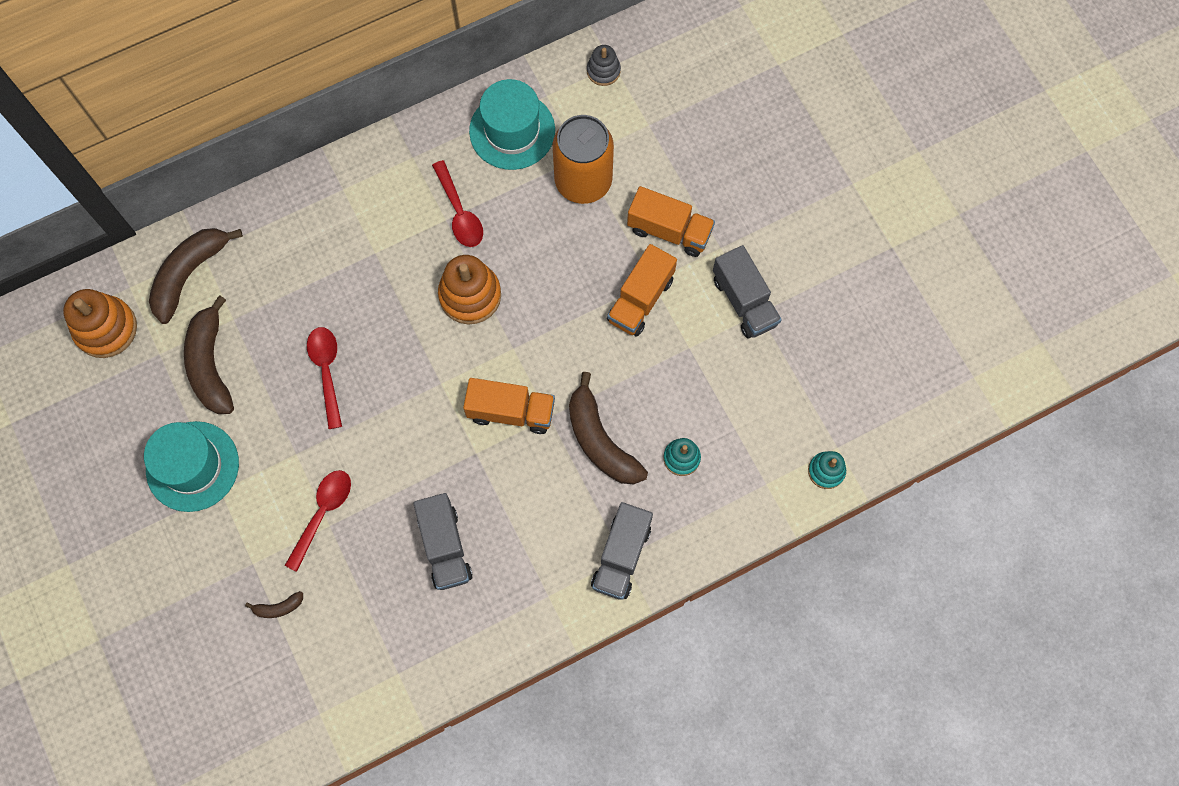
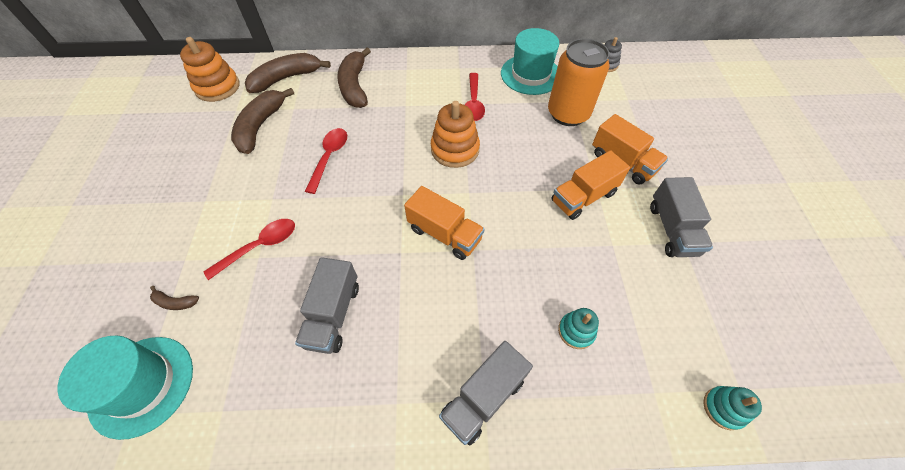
camera: 25 degrees right, 15 degrees down
turquoise hat [144,421,239,512] -> turquoise hat moved to [58,336,193,440]
brown banana [569,372,648,484] -> brown banana moved to [337,48,371,108]

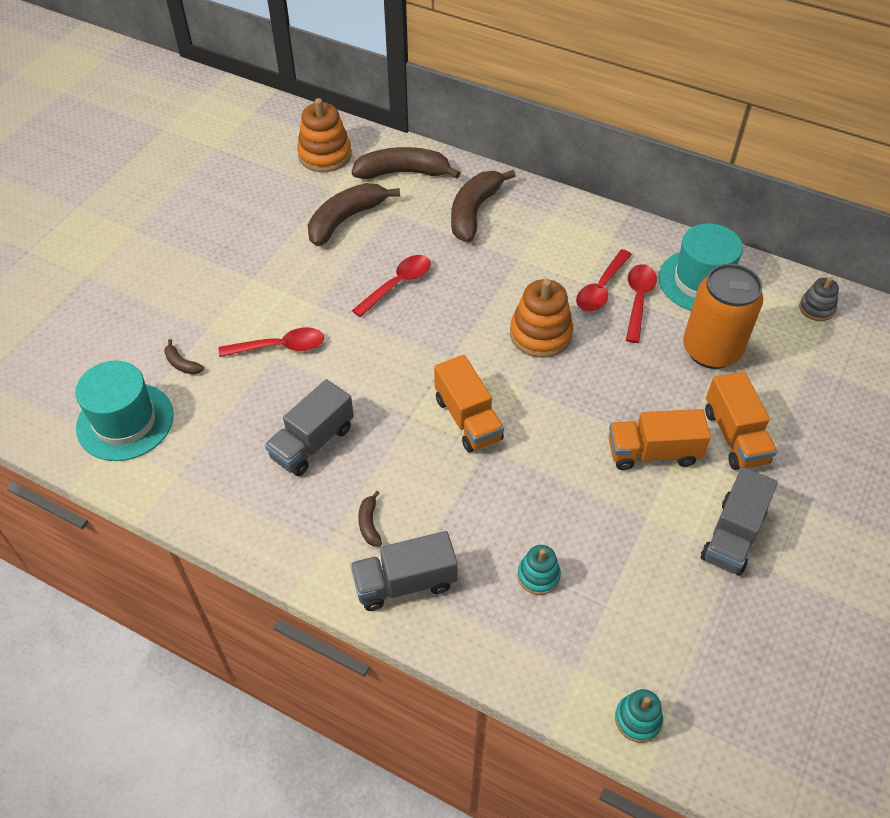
camera: 30 degrees right, 5 degrees down
none -> brown banana [358,491,382,546]
none -> red spoon [626,264,657,343]

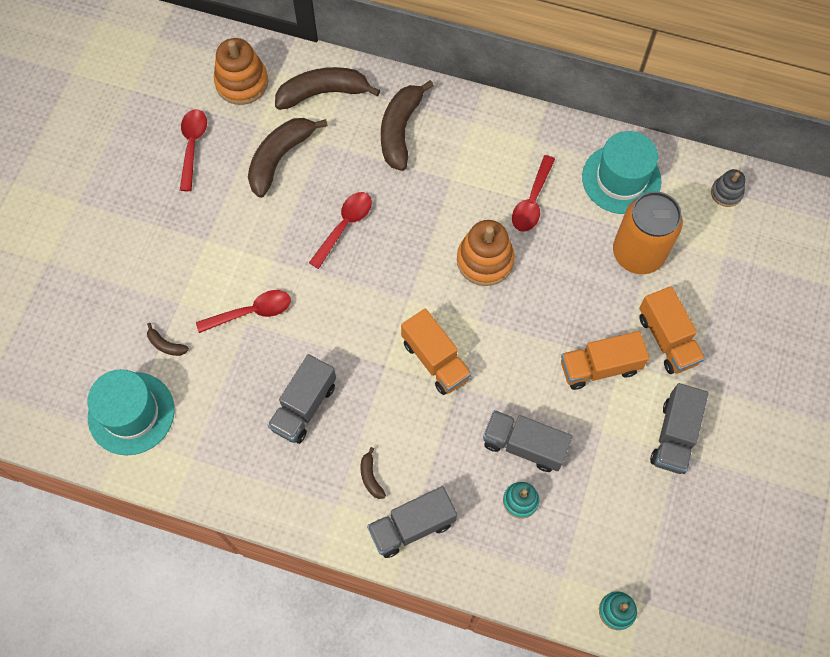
camera: 10 degrees left, 15 degrees up
red spoon [626,264,657,343] -> red spoon moved to [180,109,207,191]
none -> grey truck [483,410,572,472]

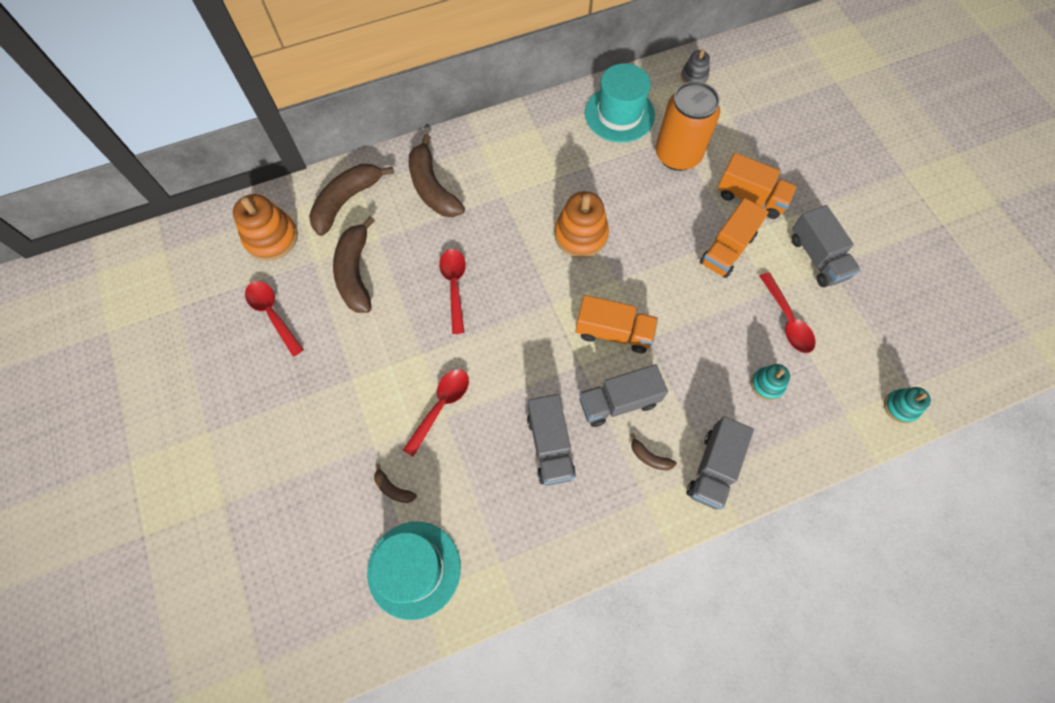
camera: 40 degrees left, 0 degrees up
brown banana [147,323,189,356] -> brown banana turned 45 degrees clockwise [374,464,417,503]
grey truck [483,410,572,472] -> grey truck moved to [579,364,668,427]
red spoon [512,155,555,232] -> red spoon moved to [760,272,816,353]

